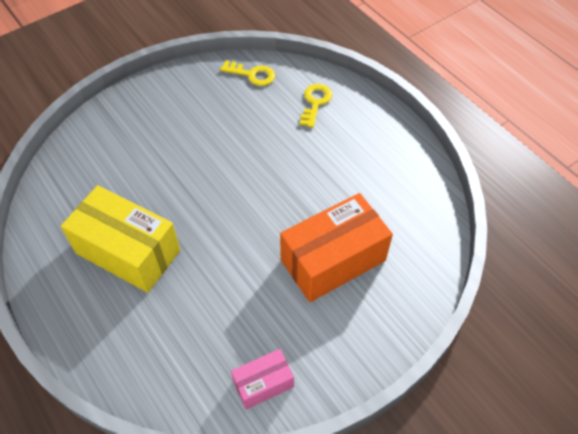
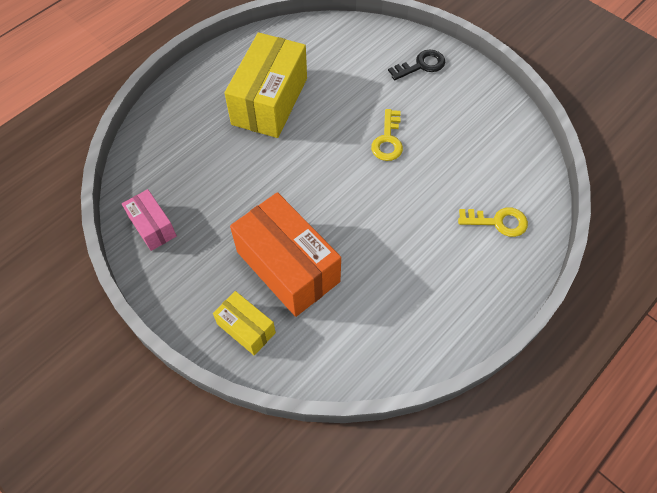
camera: 80 degrees right, 5 degrees up
yellow key [220,61,275,86] -> yellow key moved to [371,109,403,161]
none -> yellow box [213,291,276,356]
none -> black key [388,50,445,80]

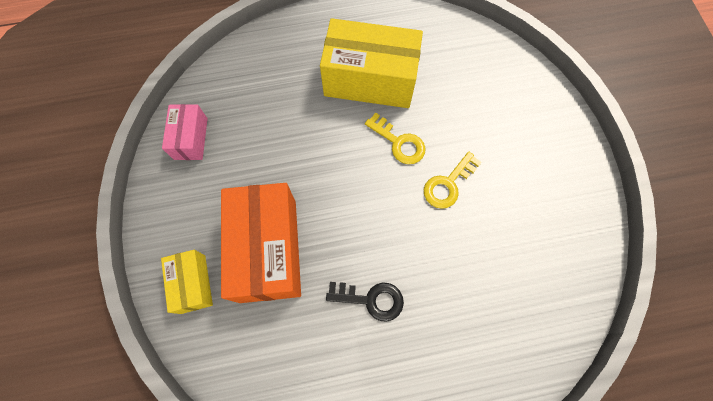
camera: 35 degrees right, 10 degrees up
yellow box [224,32,307,138] -> yellow box turned 45 degrees clockwise [320,18,423,108]
black key [388,50,445,80] -> black key moved to [326,282,404,322]
yellow key [458,207,528,237] -> yellow key moved to [365,113,425,164]

